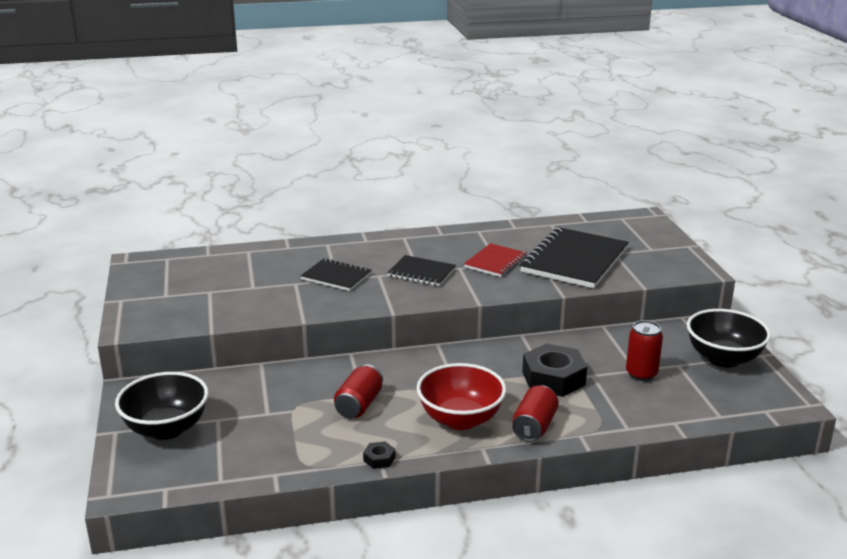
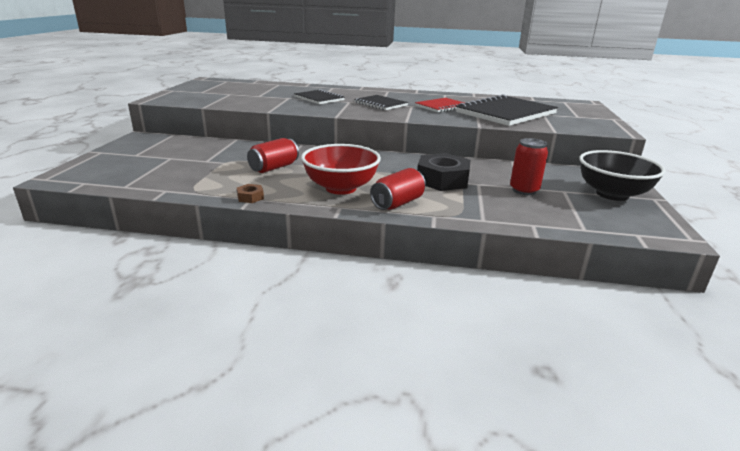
camera: 20 degrees right, 0 degrees up
black bowl [115,372,209,440] -> none
black nut [363,441,395,469] -> brown nut [237,184,264,203]

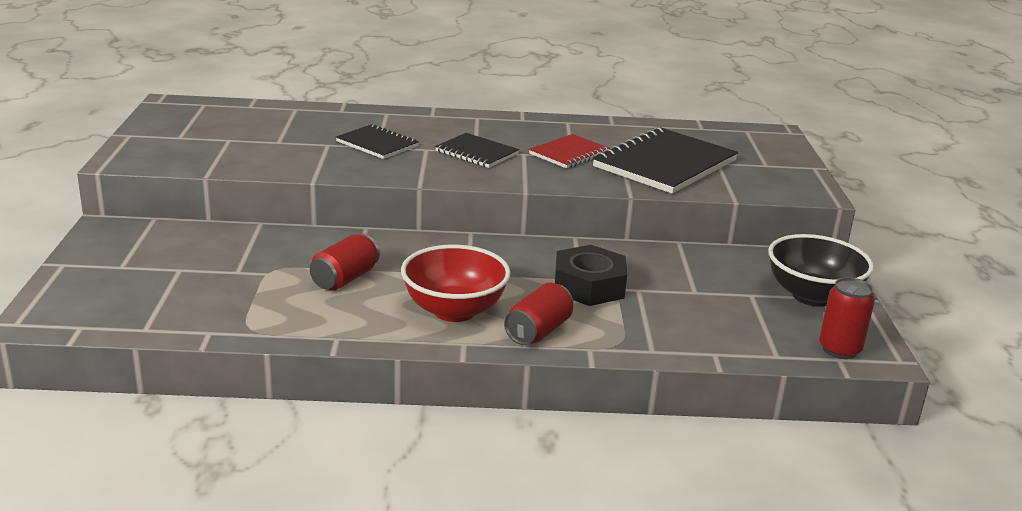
camera: 10 degrees left, 0 degrees up
brown nut [237,184,264,203] -> none
red can [510,138,548,195] -> red can moved to [819,277,875,359]

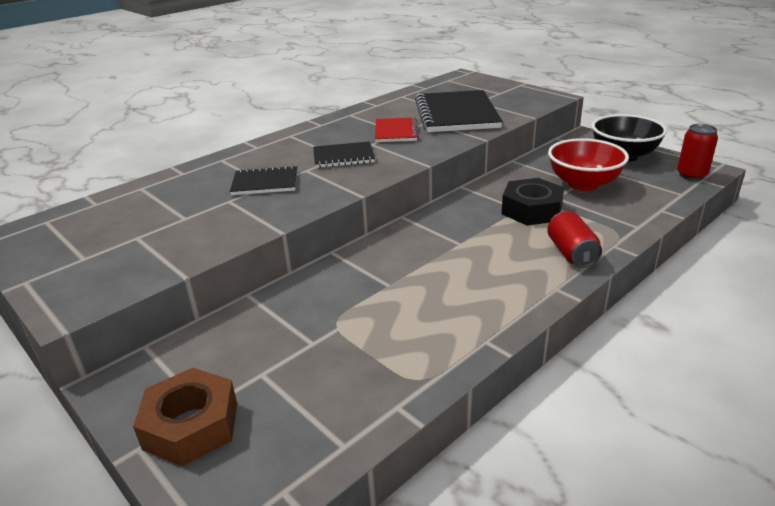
camera: 40 degrees left, 5 degrees up
red can [310,234,380,291] -> none
red bowl [401,245,511,322] -> red bowl moved to [548,138,629,191]
none -> brown nut [133,368,237,467]

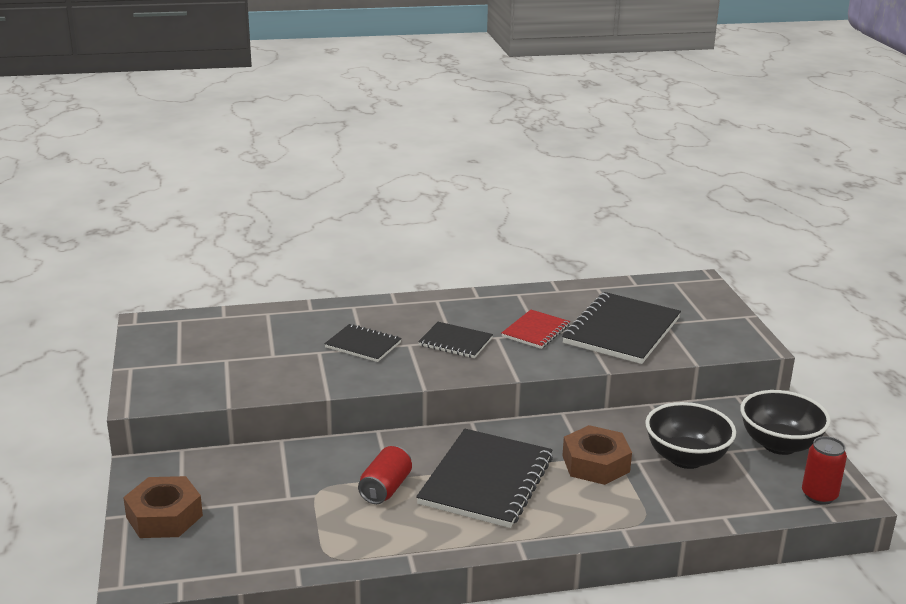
camera: 30 degrees right, 5 degrees down
black nut [501,178,564,225] -> brown nut [562,425,632,485]
red bowl [548,138,629,191] -> black bowl [645,402,736,469]
red can [548,211,602,268] -> red can moved to [358,446,412,504]
none -> black notebook [416,429,553,528]

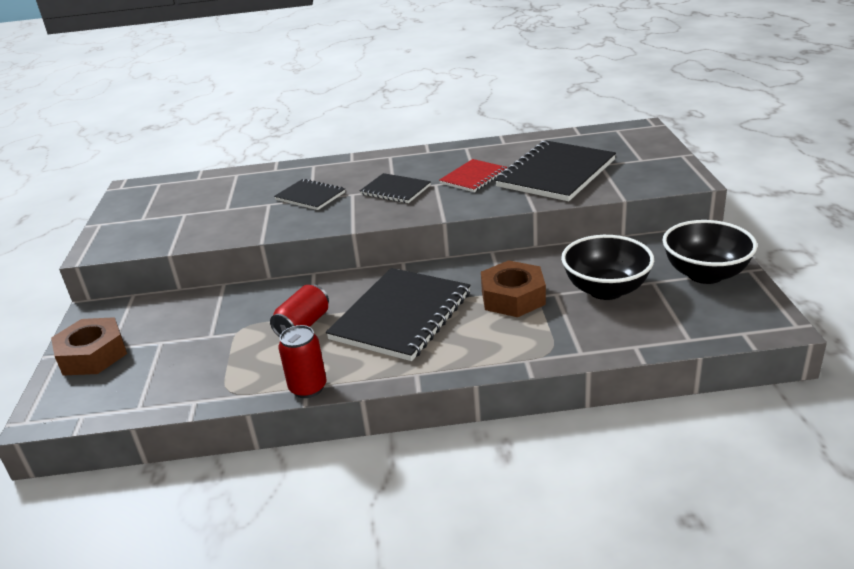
camera: 10 degrees right, 5 degrees up
red can [802,436,847,505] -> red can moved to [278,325,327,398]

